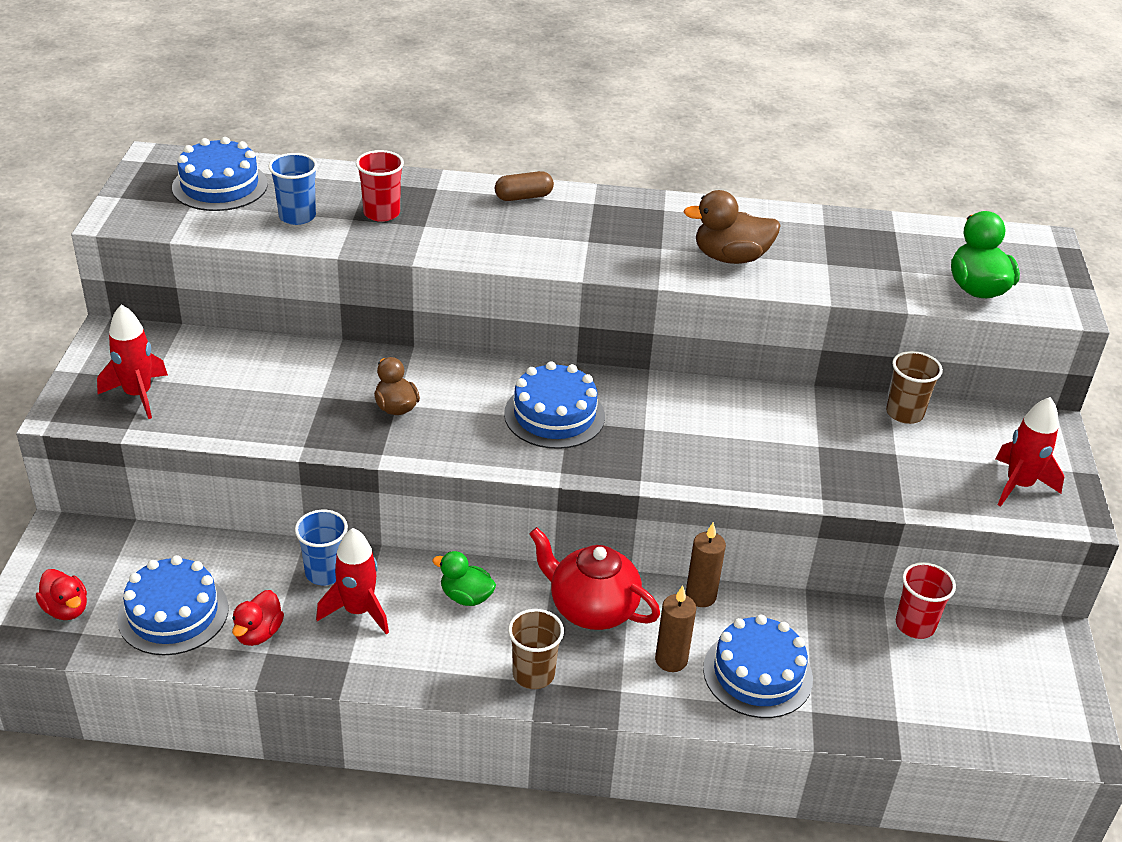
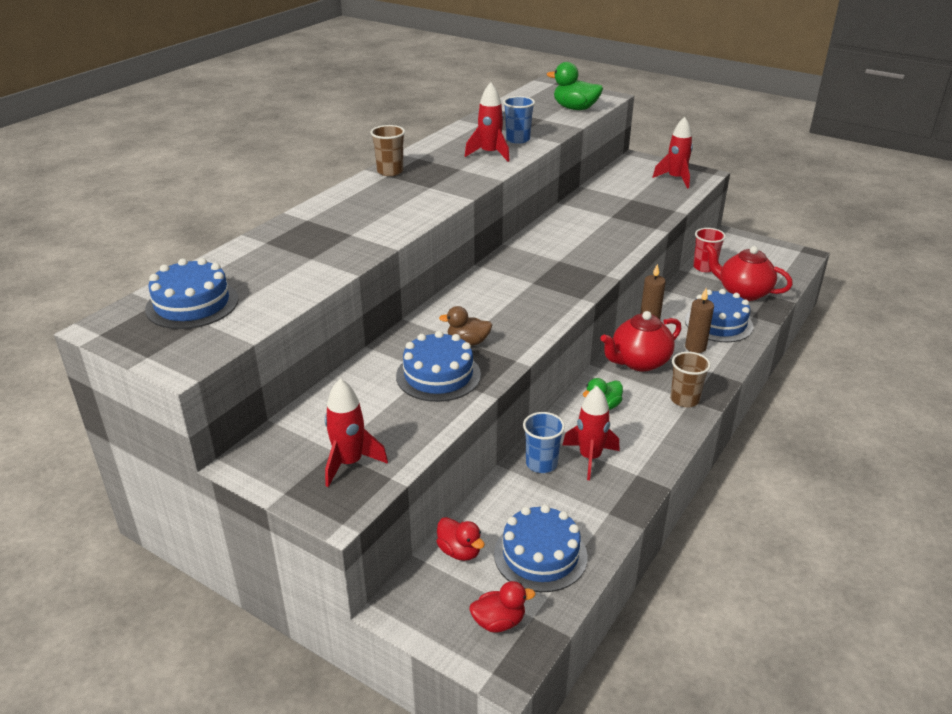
camera: 60 degrees left, 5 degrees down
red duck [232,590,284,646] -> red duck moved to [436,517,485,561]
blue cup [269,153,318,225] -> blue cup moved to [503,96,535,144]
red cup [356,150,404,222] -> none
brown capsule [495,171,554,201] -> none
blue cake [504,361,605,449] -> blue cake moved to [396,331,481,402]
brown duck [684,190,781,264] -> red rocket [465,82,510,162]
brown cup [886,351,943,424] -> brown cup moved to [371,125,405,176]
none -> red teapot [705,243,793,301]

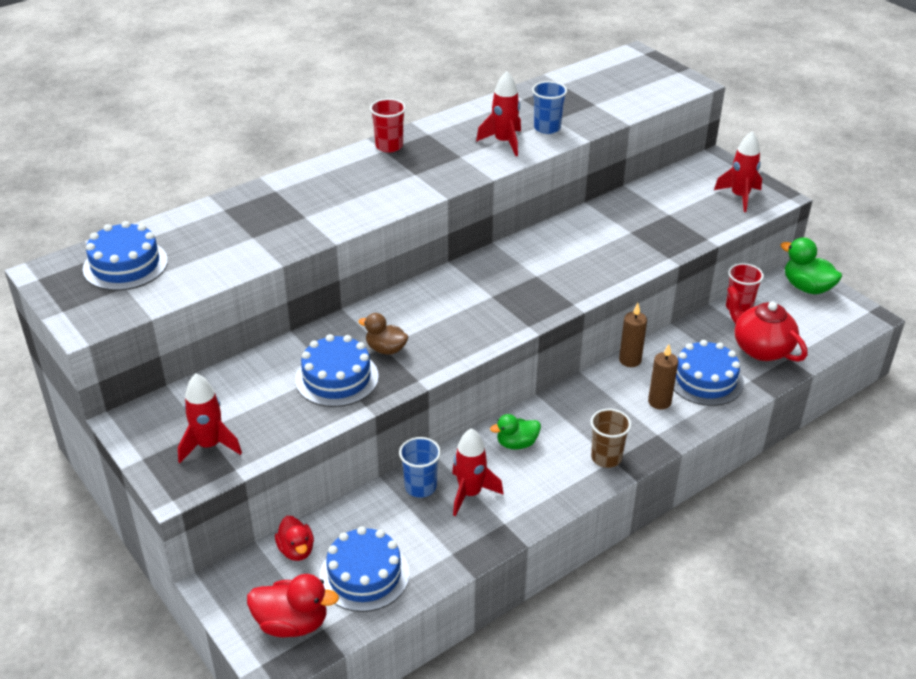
camera: 20 degrees right, 5 degrees up
brown cup [371,125,405,176] -> red cup [370,98,406,153]
red duck [469,581,535,633] -> red duck [247,574,339,637], size x1.51
green duck [547,62,603,110] -> green duck moved to [780,237,842,294]
red teapot [600,311,682,371] -> none

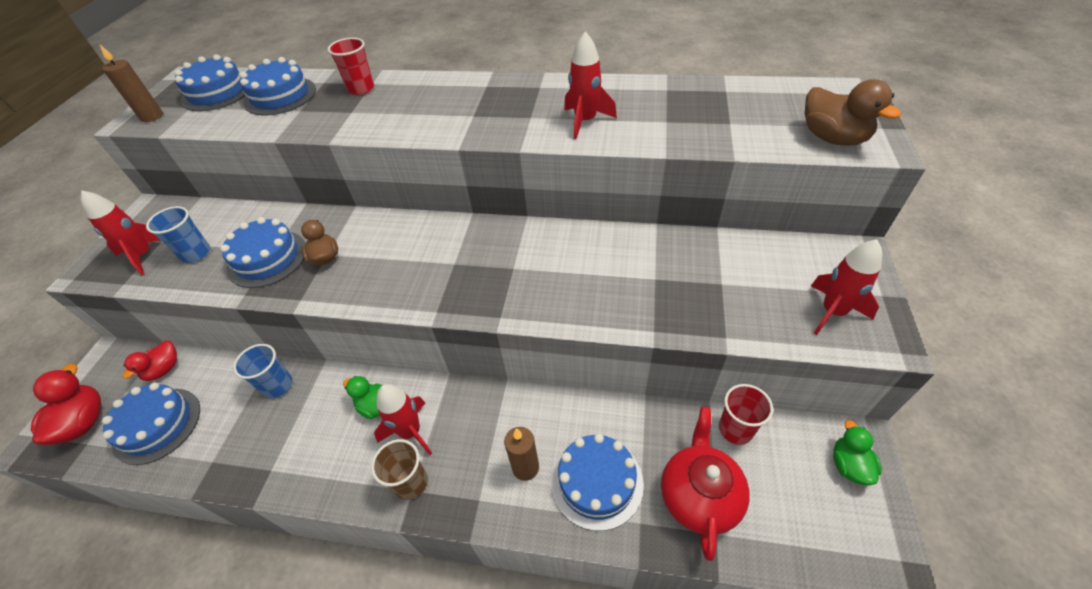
camera: 50 degrees right, 10 degrees up
red duck [247,574,339,637] -> red duck turned 150 degrees counterclockwise [31,364,101,445]
red cup [370,98,406,153] -> red cup moved to [328,38,374,95]
red rocket [452,428,504,516] -> red rocket moved to [374,384,432,455]
blue cup [532,81,567,134] -> blue cup moved to [146,206,210,263]
brown candle [619,303,647,367] -> brown candle moved to [100,45,163,122]
green duck [780,237,842,294] -> green duck [833,420,882,486], size x0.66
none -> blue cake [239,57,316,116]
none -> brown duck [805,79,901,146]

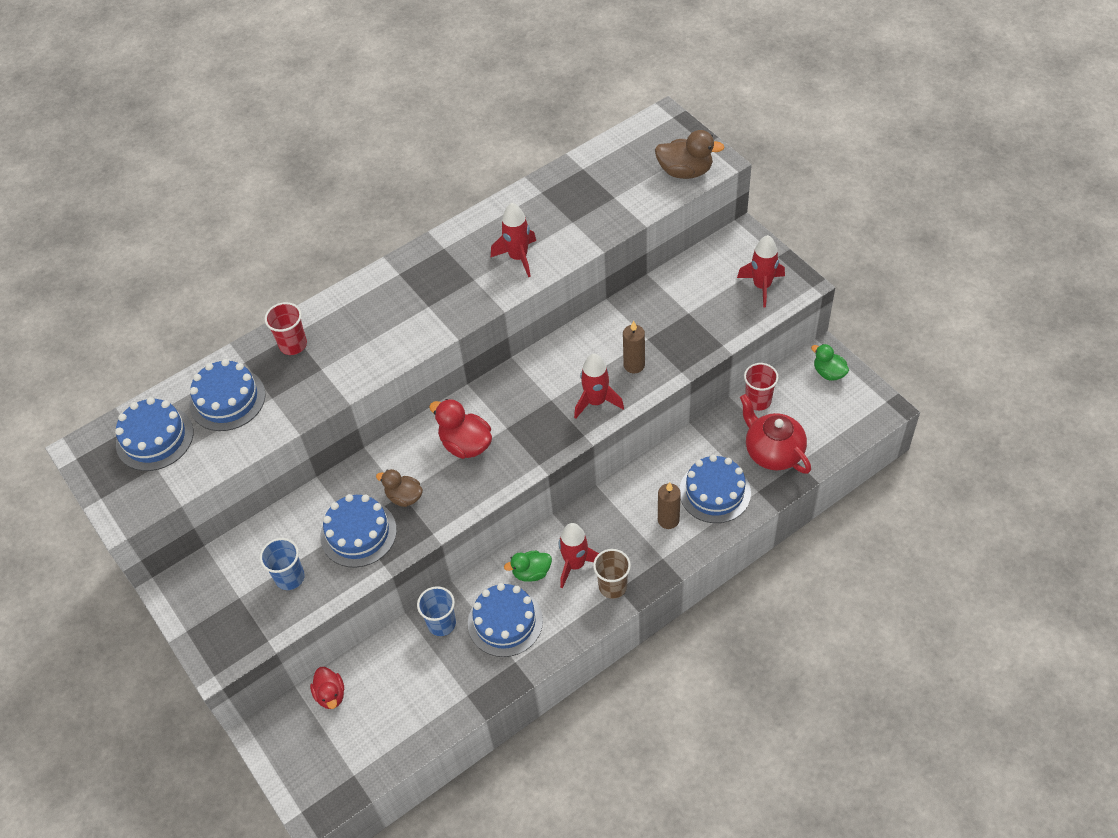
camera: 45 degrees left, 5 degrees up
red duck [31,364,101,445] -> red duck moved to [429,399,492,459]
red rocket [81,190,160,275] -> red rocket moved to [574,354,624,419]
brown candle [100,45,163,122] -> brown candle moved to [623,321,645,373]
blue cake [102,383,200,465] -> blue cake moved to [468,583,543,657]

